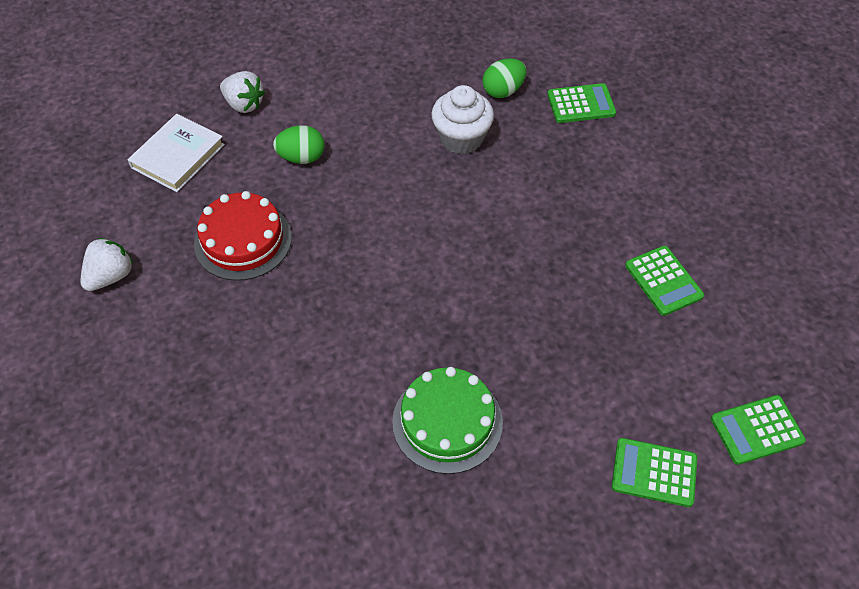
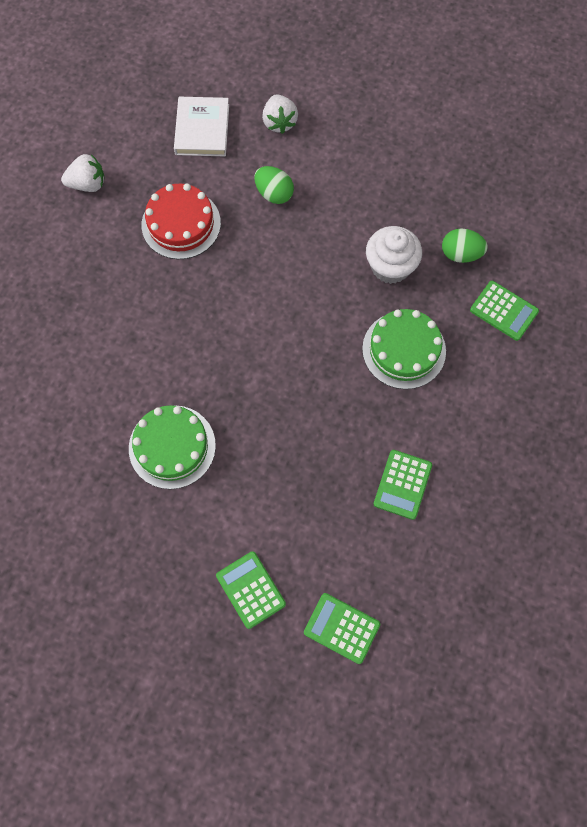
camera: 45 degrees right, 15 degrees up
white book [127,114,225,192] -> white book turned 75 degrees counterclockwise [174,97,229,156]
none -> green cake [362,309,446,389]

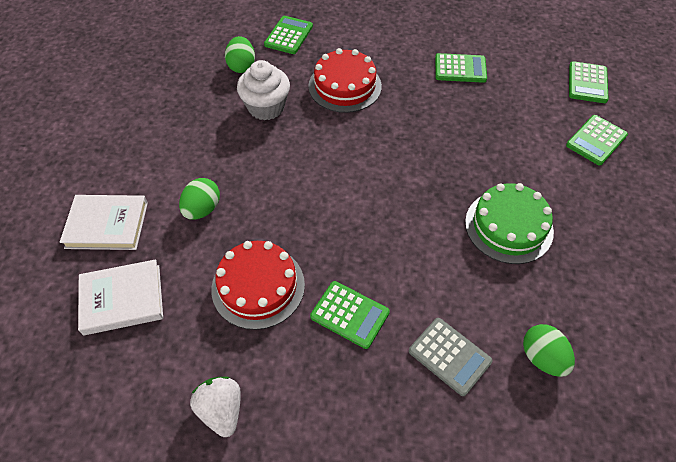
camera: 105 degrees left, 15 degrees down
white strawberry [262,94,298,134] -> white book [60,195,148,250]
green cake [362,309,446,389] -> red cake [308,48,382,113]
none -> green calculator [310,281,390,349]
none -> grey calculator [409,318,493,396]
none -> green egg [523,324,575,377]

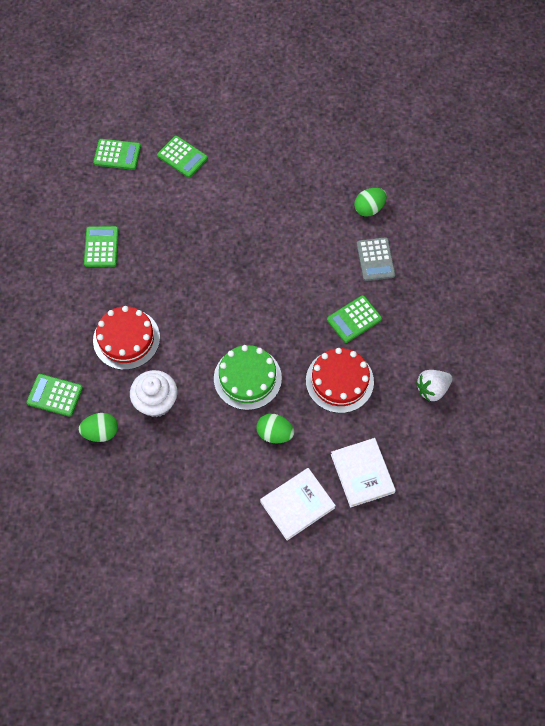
camera: 95 degrees left, 10 degrees up
white book [60,195,148,250] -> white book turned 60 degrees clockwise [260,468,336,541]
green calculator [310,281,390,349] -> green calculator turned 150 degrees counterclockwise [327,295,382,343]
grey calculator [409,318,493,396] -> grey calculator turned 135 degrees clockwise [357,237,396,281]
green cake [465,183,554,264] -> green cake moved to [214,345,282,410]

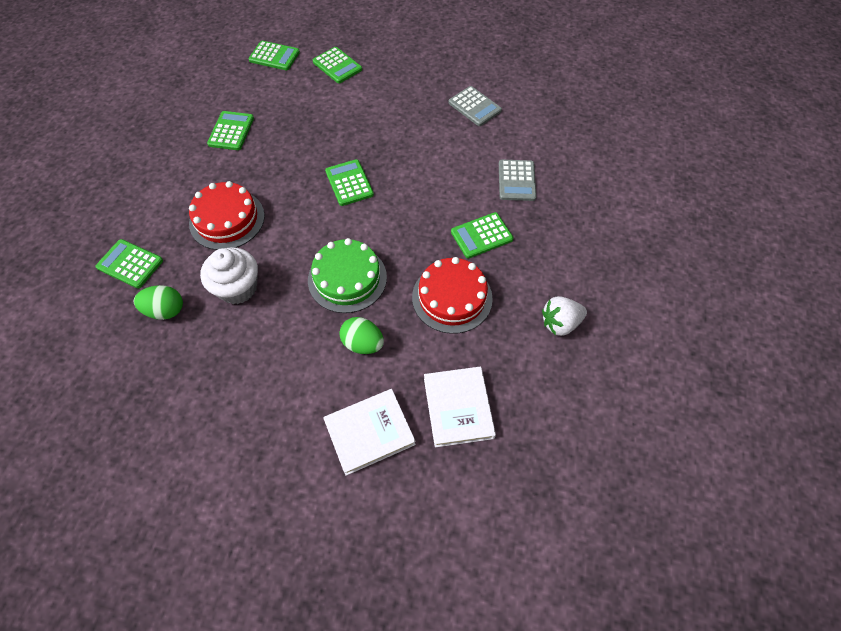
camera: 10 degrees right, 5 degrees down
green egg [354,188,387,217] -> none
none -> green calculator [325,159,374,206]
none -> grey calculator [448,86,502,126]

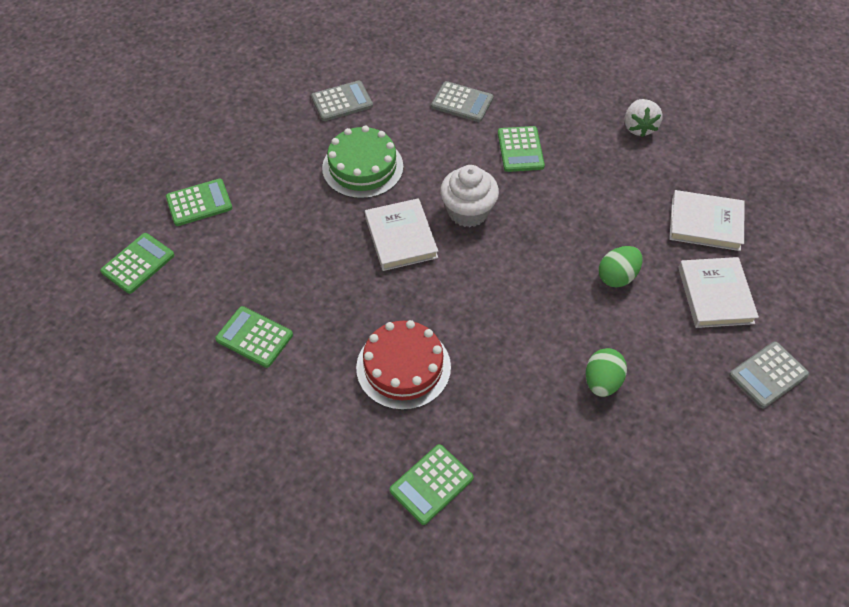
camera: 70 degrees left, 5 degrees down
green egg [134,285,183,320] -> green egg moved to [586,348,627,397]
white cupcake [200,247,258,304] -> white cupcake moved to [440,165,499,227]
green cake [308,238,387,313] -> green cake moved to [322,126,403,199]
green calculator [325,159,374,206] -> white book [365,198,438,271]
red cake [412,257,493,334] -> none
none -> grey calculator [729,341,809,408]

